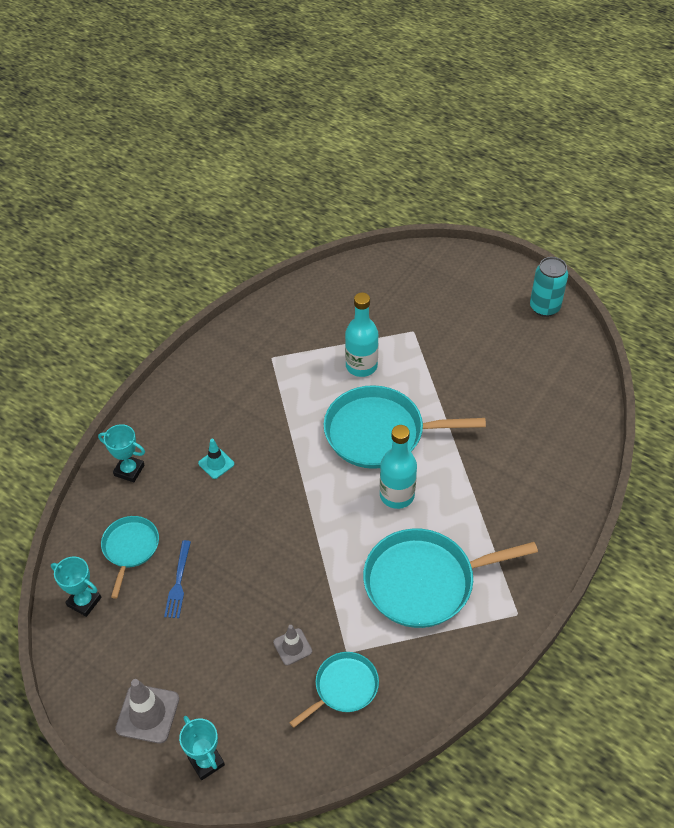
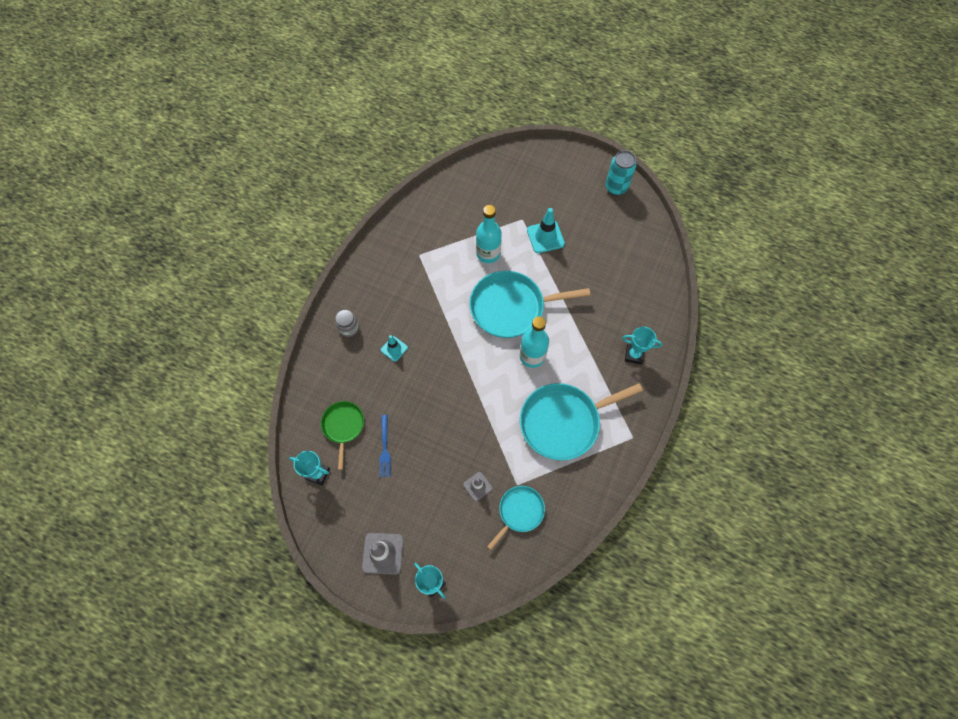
camera: 10 degrees left, 15 degrees up
turquoise trophy [98,424,145,482] -> turquoise trophy moved to [622,327,662,364]
turquoise pan [101,516,159,599] -> green pan [321,401,364,470]
none -> grey jar [335,310,359,337]
none -> turquoise traffic cone [527,208,565,253]

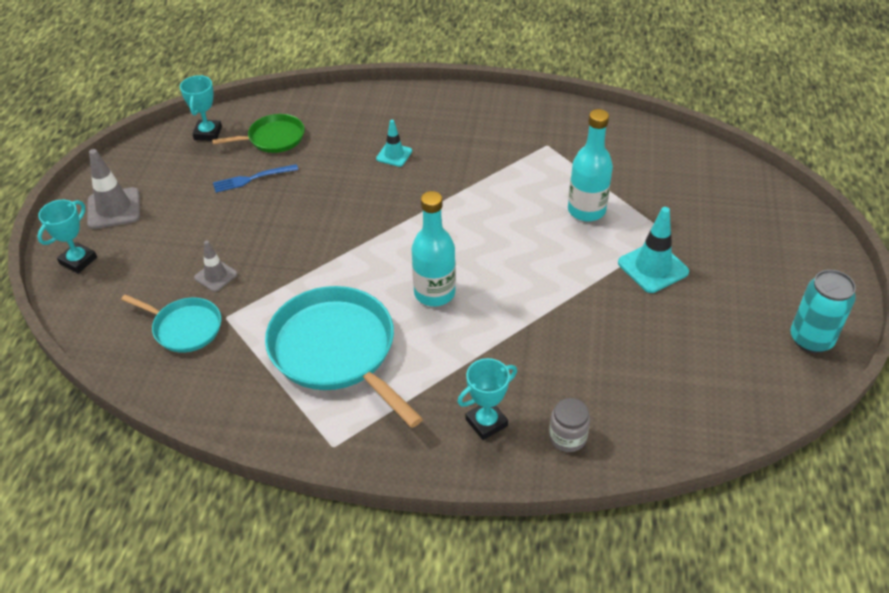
camera: 75 degrees right, 20 degrees down
grey jar [335,310,359,337] -> grey jar moved to [549,398,590,452]
turquoise pan [469,271,590,338] -> none
turquoise trophy [622,327,662,364] -> turquoise trophy turned 60 degrees clockwise [457,358,517,440]

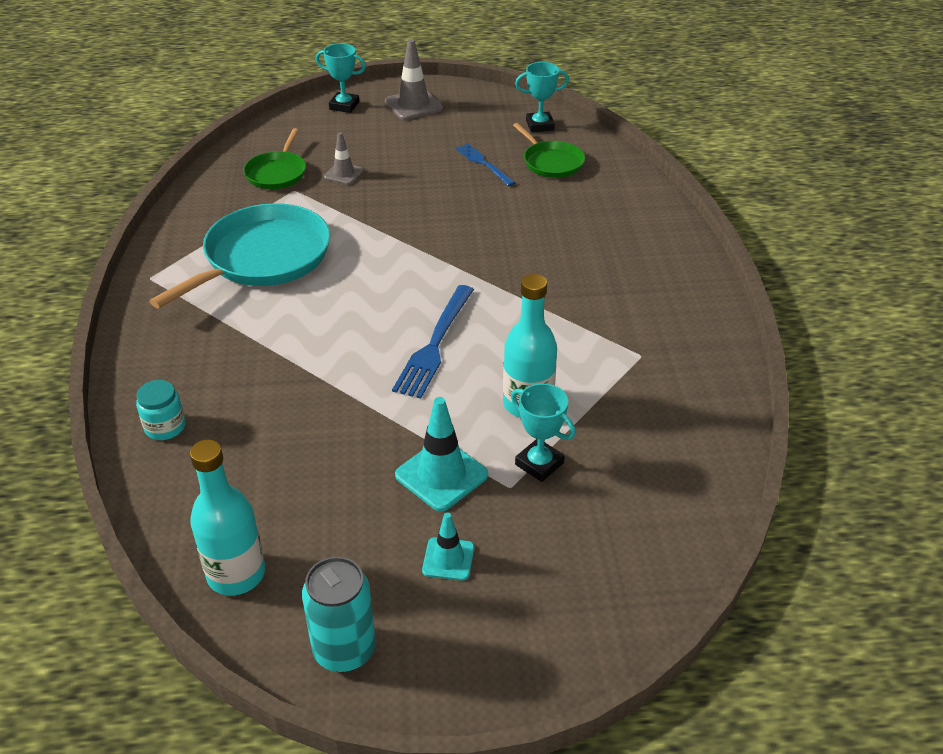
camera: 75 degrees right, 5 degrees down
turquoise pan [121,294,221,353] -> green pan [243,128,306,189]
turquoise traffic cone [376,120,412,167] -> turquoise traffic cone moved to [422,513,474,581]
turquoise bottle [412,191,456,306] -> turquoise bottle moved to [190,440,265,596]
turquoise trophy [457,358,517,440] -> turquoise trophy moved to [511,383,576,482]
grey jar [549,398,590,452] -> turquoise jar [136,380,186,440]
none -> blue fork [392,285,474,399]

